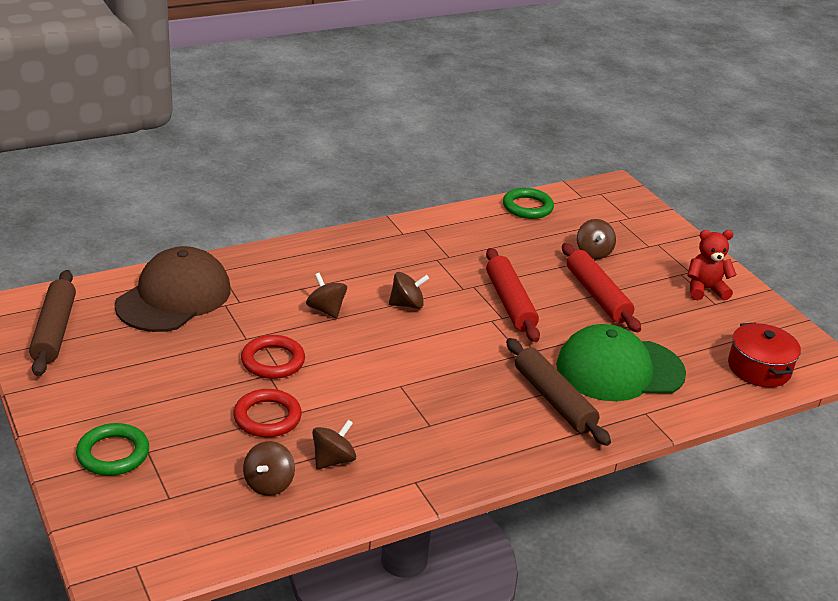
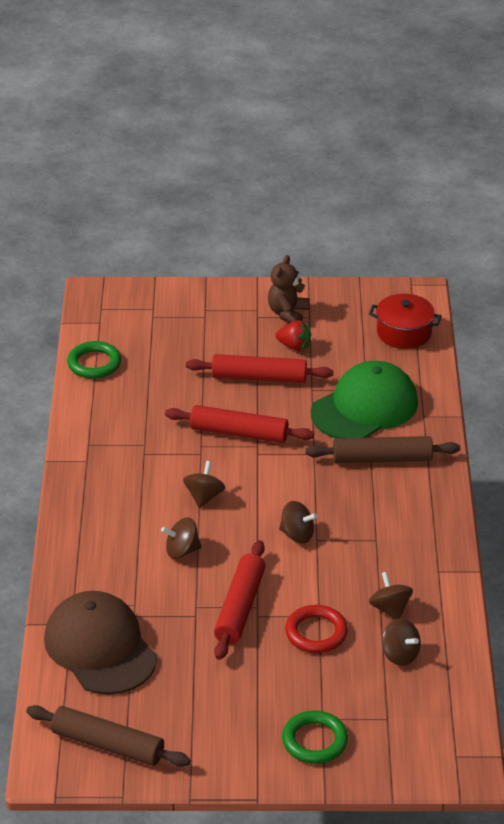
camera: 60 degrees left, 5 degrees up
red ring [241,335,305,379] -> red rolling pin [214,540,265,660]
green cap [556,324,686,401] -> green cap turned 150 degrees counterclockwise [311,361,418,438]
brown spinning top [577,219,616,259] -> brown spinning top moved to [279,501,317,544]
red teddy bear [687,230,737,300] -> brown teddy bear [268,255,310,323]
none -> red strawberry [275,320,311,351]

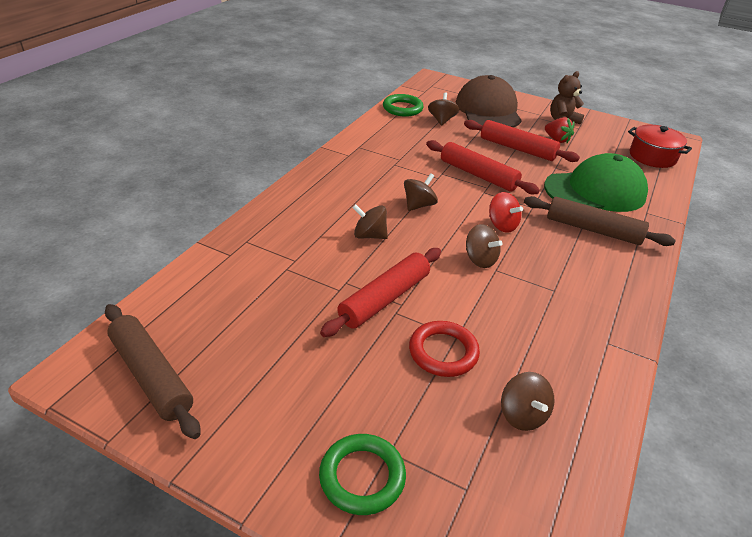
camera: 25 degrees right, 0 degrees up
brown cap [44,591,157,695] -> brown cap moved to [456,75,522,127]
brown spinning top [369,572,413,620] -> brown spinning top moved to [428,92,459,126]
none -> red spinning top [489,192,523,233]

